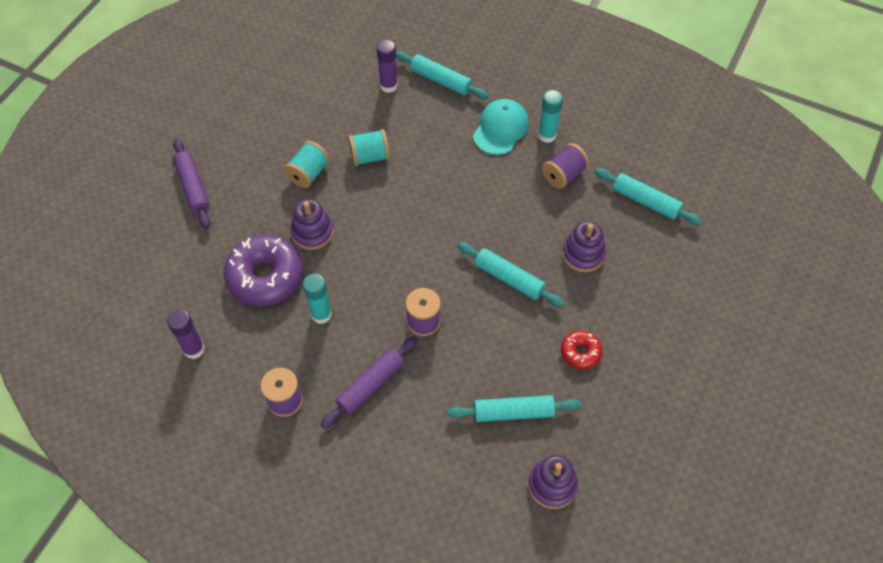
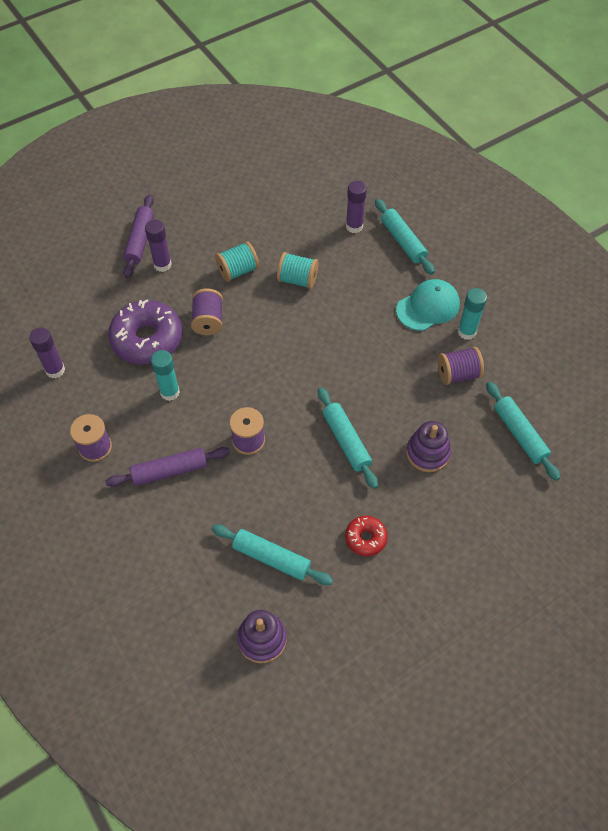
camera: 30 degrees right, 0 degrees up
purple stacking toy [291,199,334,250] -> purple spool [191,288,223,335]
none -> purple glue stick [145,220,172,272]

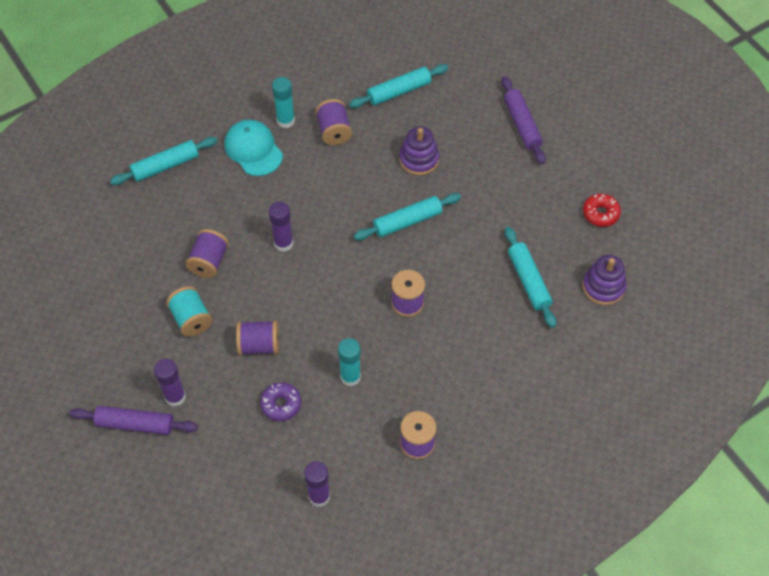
camera: 90 degrees left, 0 degrees up
purple rolling pin [105,447,230,487] -> purple rolling pin moved to [502,76,546,164]
purple donut [108,299,183,365] -> purple donut [260,382,301,421], size x0.51
turquoise rolling pin [212,525,333,585] -> turquoise rolling pin turned 45 degrees counterclockwise [505,227,556,328]
turquoise spool [277,252,319,289] -> purple spool [185,229,229,278]
red donut [345,516,388,556] -> red donut moved to [583,194,621,227]
purple glue stick [346,181,367,233] -> purple glue stick moved to [269,202,293,252]

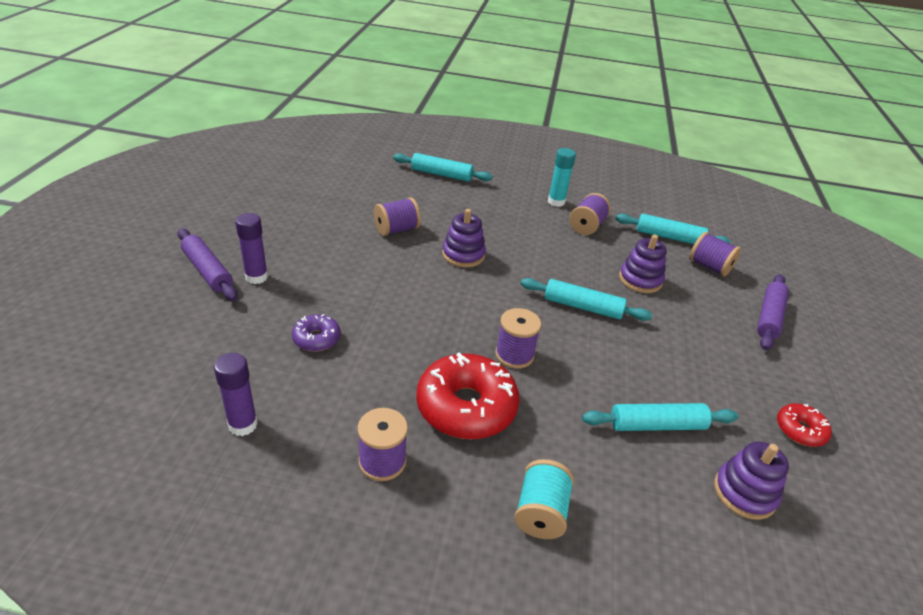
camera: 40 degrees right, 20 degrees down
turquoise spool [166,286,212,337] -> turquoise spool moved to [514,459,574,539]
turquoise cap [224,120,283,176] -> none
purple spool [236,320,279,355] -> purple spool moved to [689,232,741,277]
purple glue stick [269,202,293,252] -> purple stacking toy [442,209,486,267]
turquoise glue stick [338,338,361,386] -> none
turquoise rolling pin [505,227,556,328] -> turquoise rolling pin turned 60 degrees clockwise [582,403,738,431]
none -> red donut [416,353,520,439]

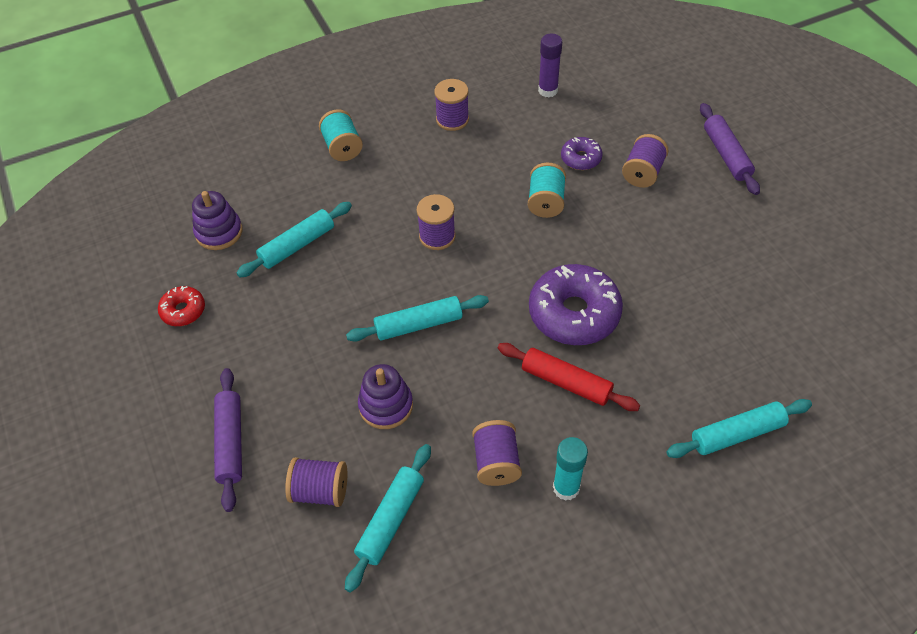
camera: 150 degrees right, 15 degrees up
purple rolling pin [178,228,238,301] -> purple rolling pin turned 60 degrees clockwise [700,103,760,195]
purple glue stick [235,213,268,284] -> none
purple spool [374,197,421,236] -> purple spool moved to [622,134,669,188]
red donut [416,353,520,439] -> none
purple stacking toy [442,209,486,267] -> purple donut [529,264,623,345]
turquoise rolling pin [616,214,730,244] -> turquoise rolling pin turned 45 degrees counterclockwise [345,444,431,593]
none -> red rolling pin [498,343,640,411]
none -> turquoise spool [528,163,566,218]

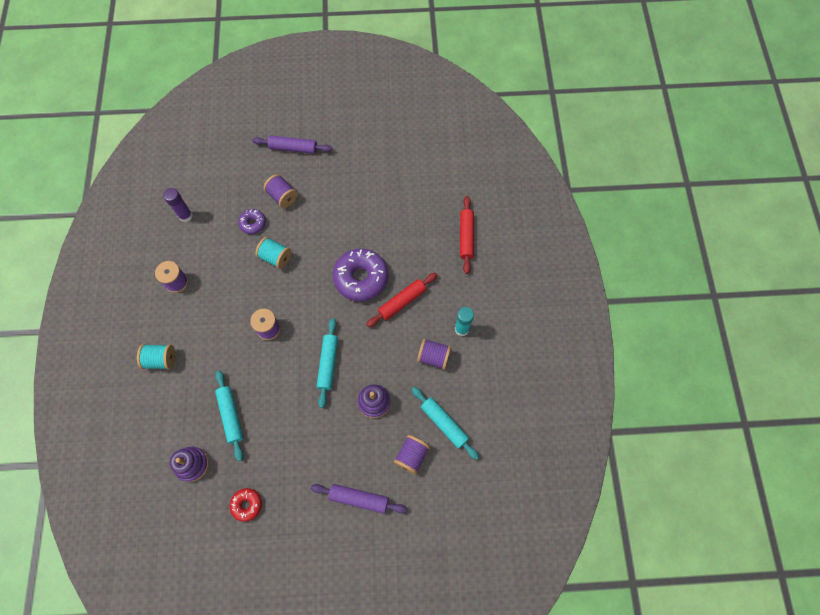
camera: 70 degrees left, 15 degrees up
turquoise rolling pin [666,399,812,458] -> red rolling pin [460,196,474,274]

